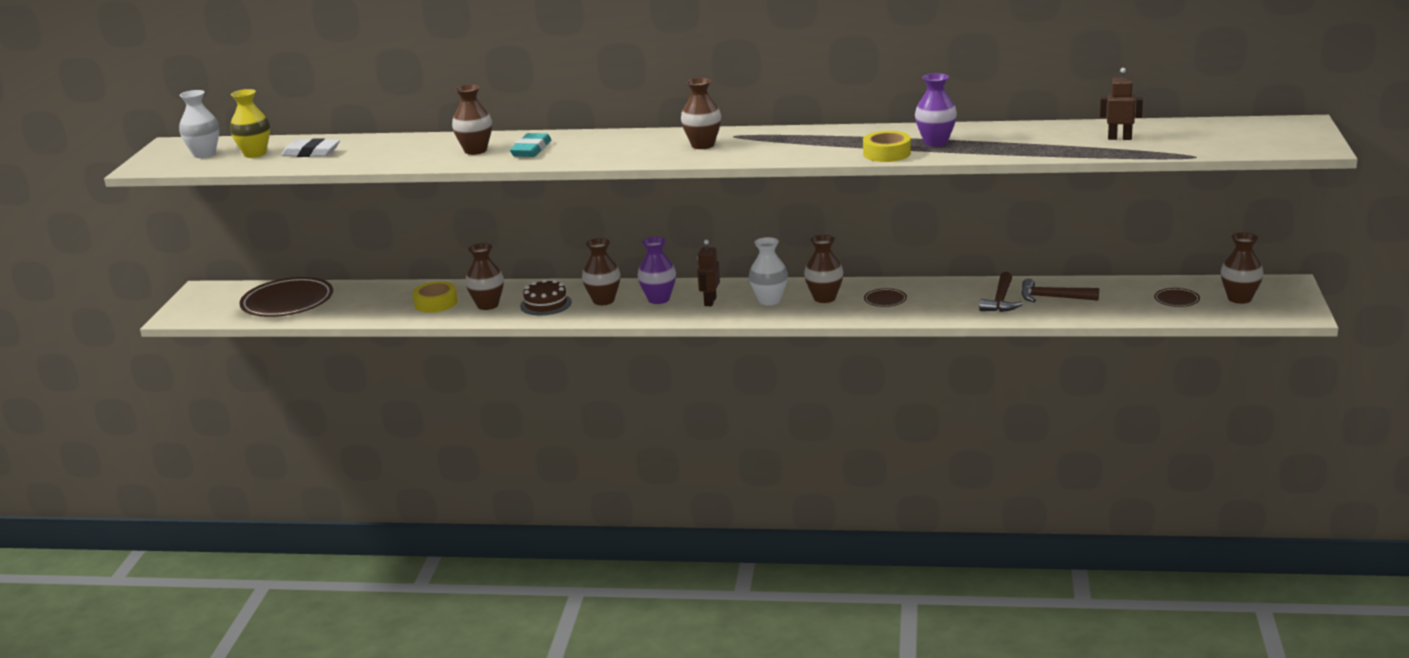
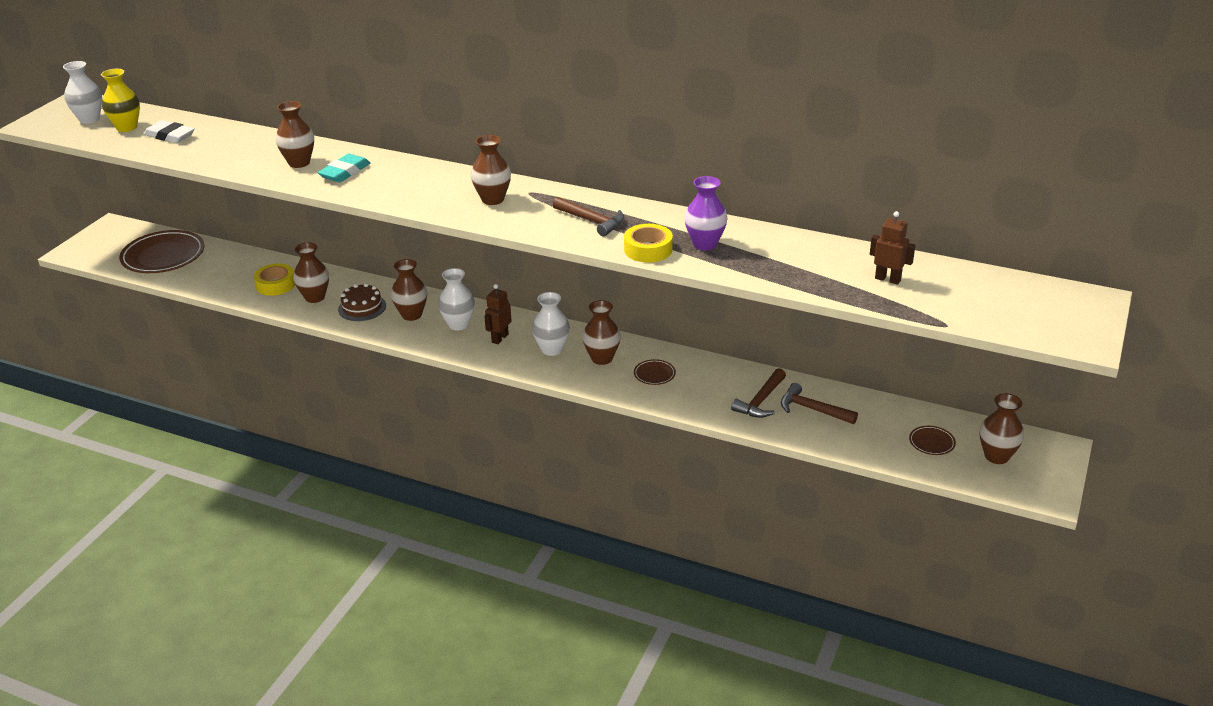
camera: 15 degrees right, 10 degrees up
purple vase [637,237,676,304] -> white vase [438,268,475,331]
none -> brown hammer [553,197,624,237]

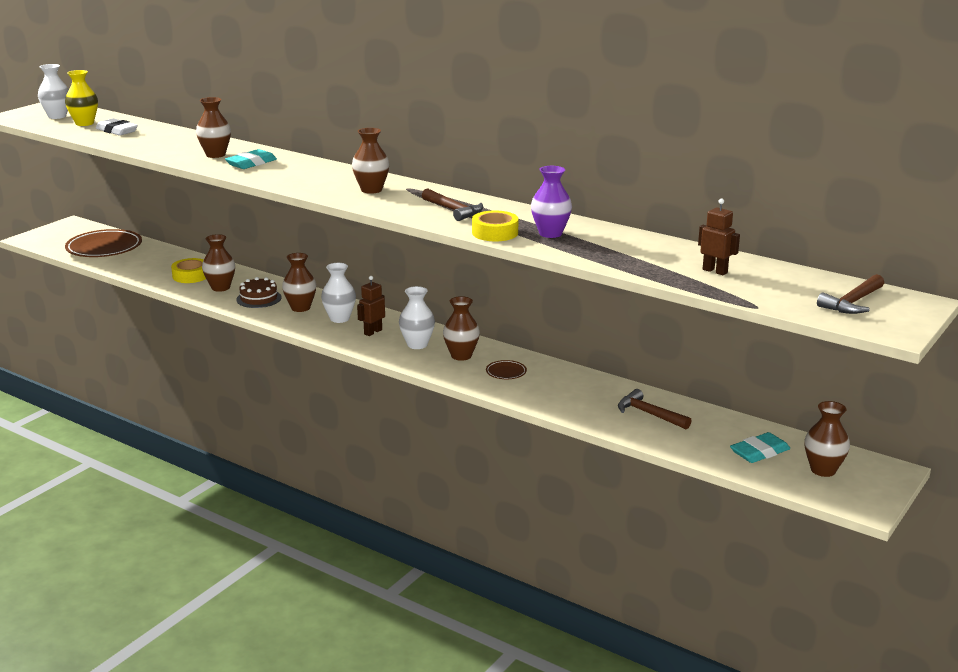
camera: 10 degrees right, 10 degrees down
brown hammer [731,368,786,418] -> brown hammer moved to [817,274,884,314]
brown plate [909,426,956,455] -> turquoise eraser [730,432,790,463]

